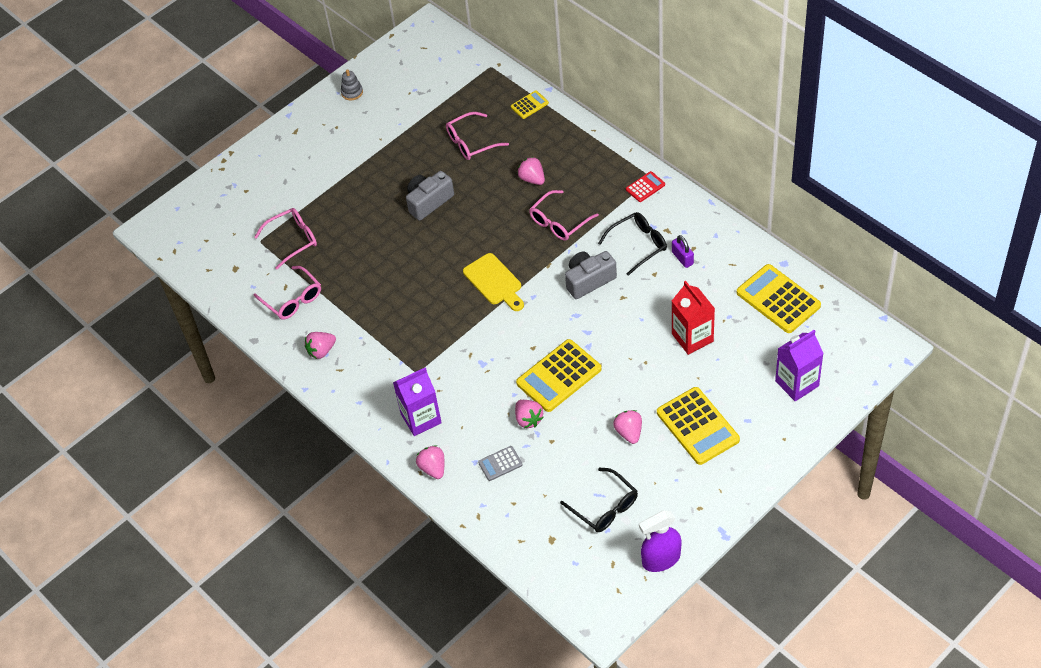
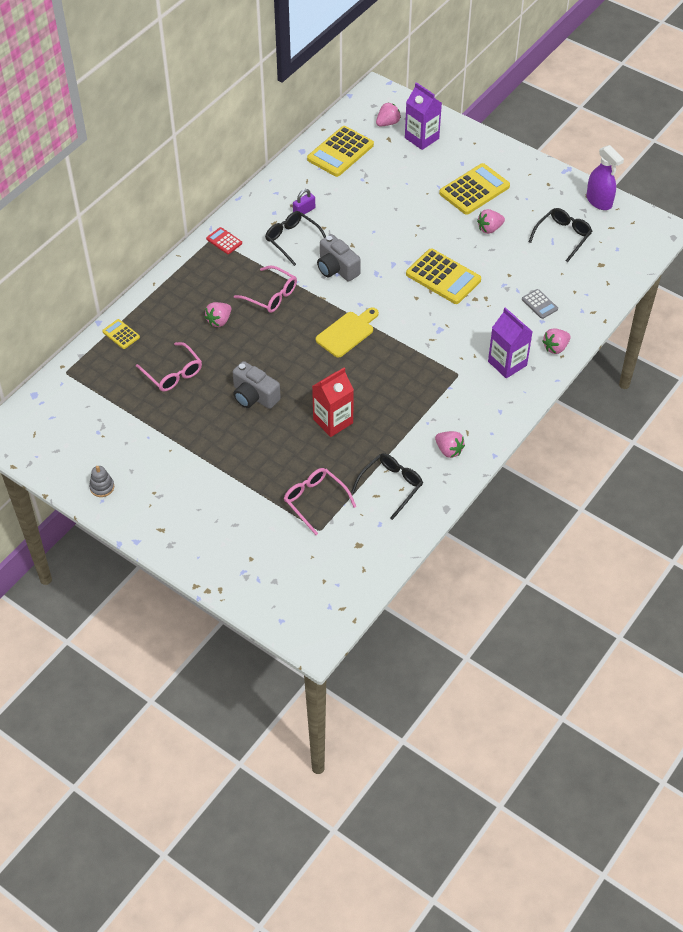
camera: 105 degrees left, 0 degrees up
pink glasses [253,266,321,320] -> black glasses [351,453,423,520]
pink strawberry [515,400,544,428] -> pink strawberry moved to [376,103,401,126]
red carton [672,281,715,355] -> red carton moved to [312,368,354,437]

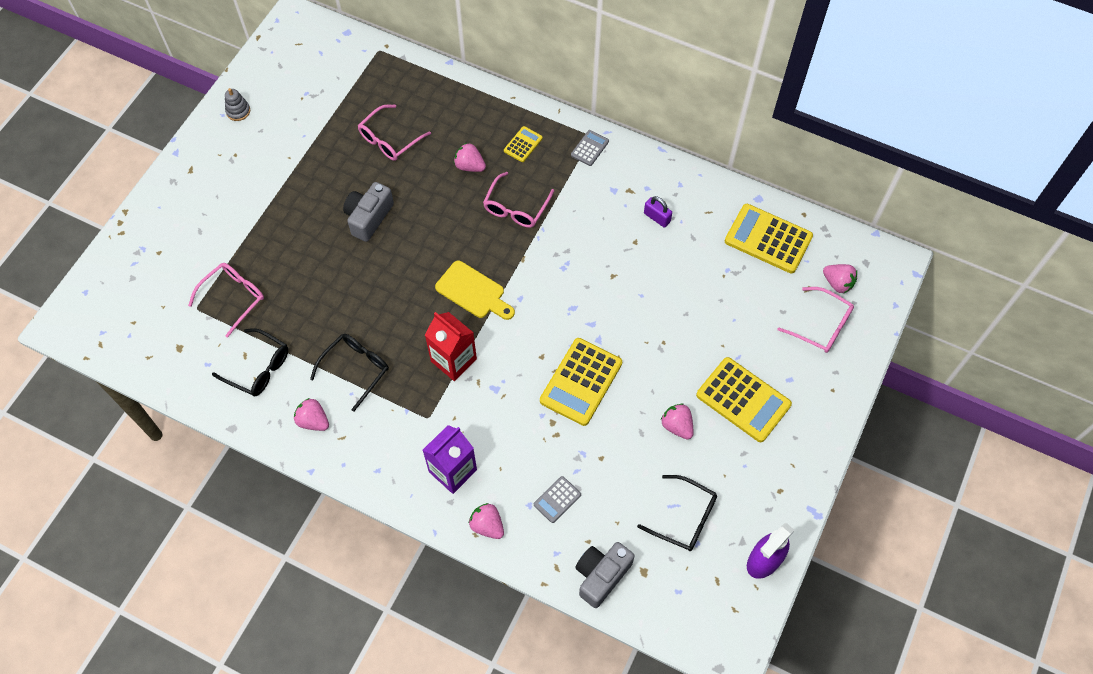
camera: 80 degrees right, 10 degrees up
yellow calculator [102,319,140,349] -> yellow calculator moved to [504,126,543,162]
red calculator [206,227,242,254] -> grey calculator [571,130,609,166]
black glasses [265,211,326,266] -> black glasses moved to [310,334,389,412]
red carton [312,368,354,437] -> red carton moved to [425,312,477,381]
grey camera [317,234,361,281] -> grey camera moved to [575,542,635,608]
purple carton [405,82,442,150] -> pink glasses [778,287,854,353]
pink strawberry [435,431,465,458] -> pink strawberry turned 90 degrees clockwise [294,398,329,431]

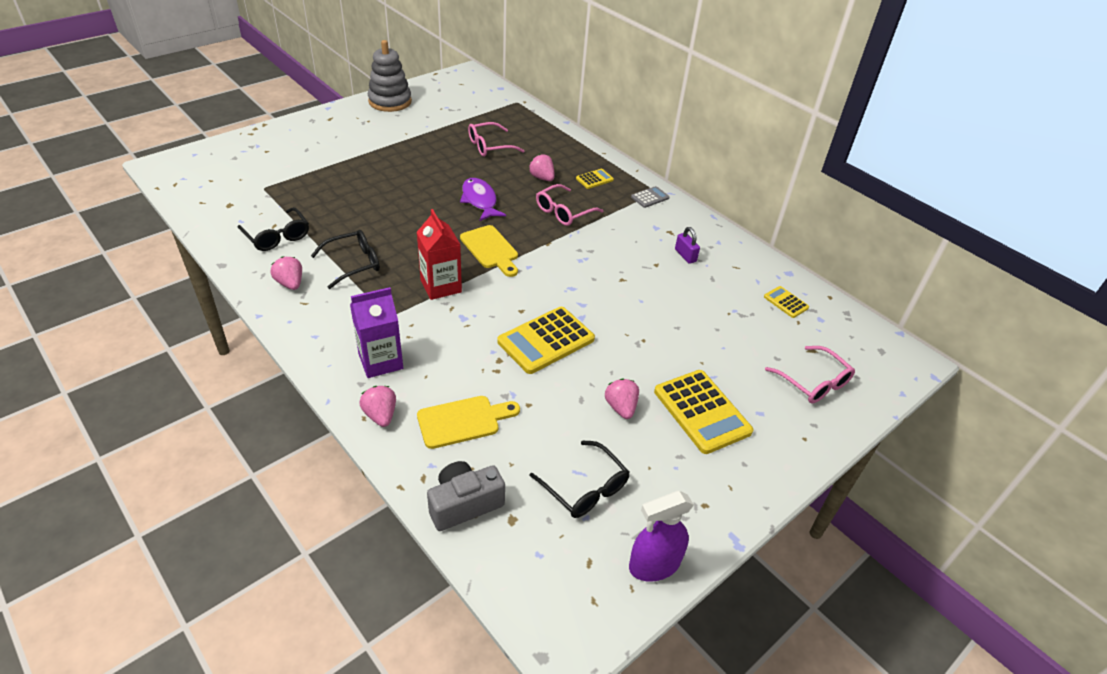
camera: 20 degrees right, 20 degrees down
pink glasses [188,263,264,338] -> none
grey stacking toy [225,88,250,121] -> grey stacking toy [368,40,412,112], size x2.15
grey camera [343,182,394,242] -> none
grey calculator [534,476,581,523] -> yellow cutting board [417,396,520,449]
yellow calculator [725,204,813,273] -> yellow calculator [764,286,809,318], size x0.50
pink strawberry [823,264,857,293] -> none
none -> purple fish [460,178,506,221]

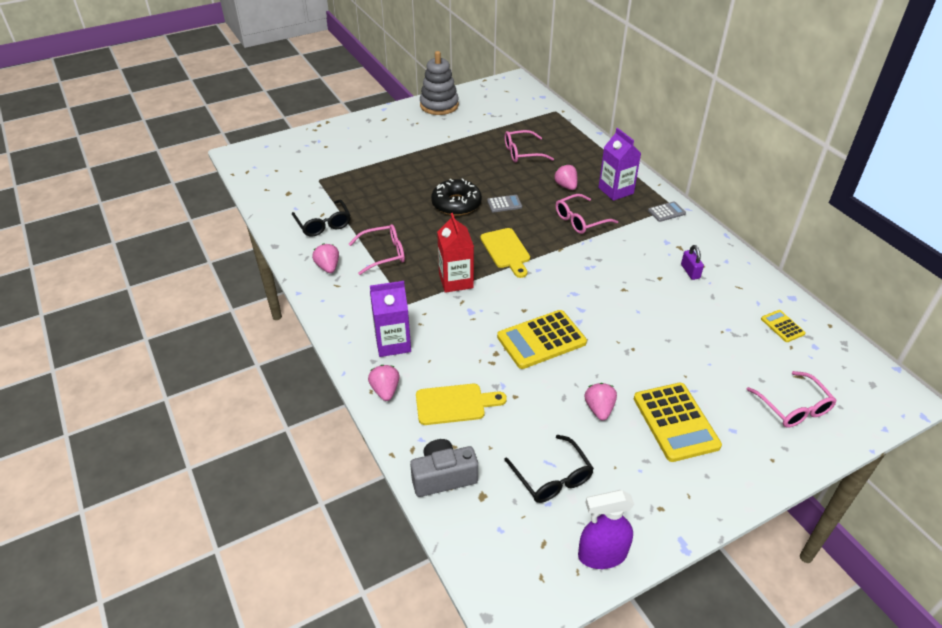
camera: 15 degrees right, 0 degrees up
black glasses [311,230,380,289] -> pink glasses [349,224,405,275]
purple fish [460,178,506,221] -> grey calculator [487,195,522,212]
yellow calculator [576,169,614,189] -> purple carton [598,128,641,201]
none -> black donut [431,178,482,216]

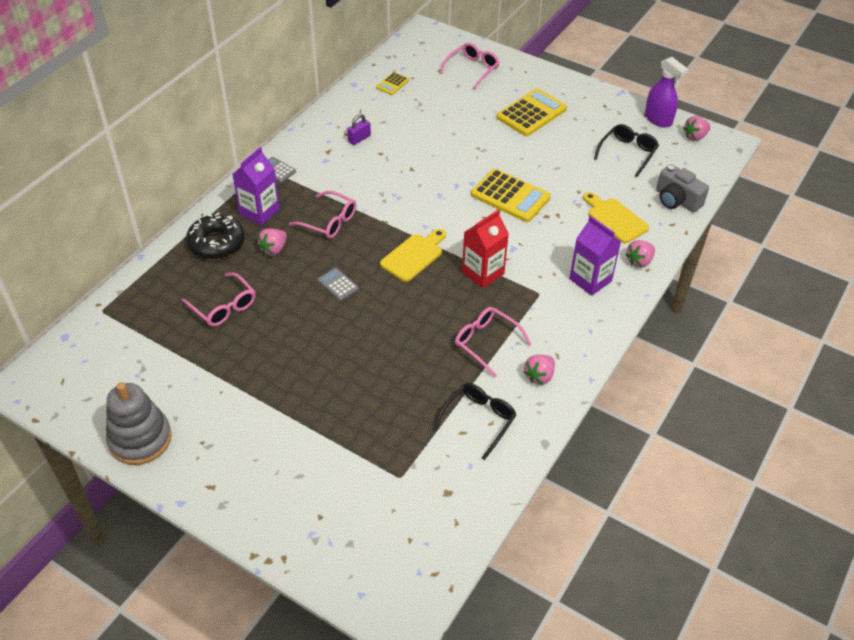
camera: 120 degrees left, 5 degrees up
black donut [431,178,482,216] -> black donut moved to [186,213,245,260]
pink strawberry [585,383,617,420] -> pink strawberry moved to [683,116,711,141]

